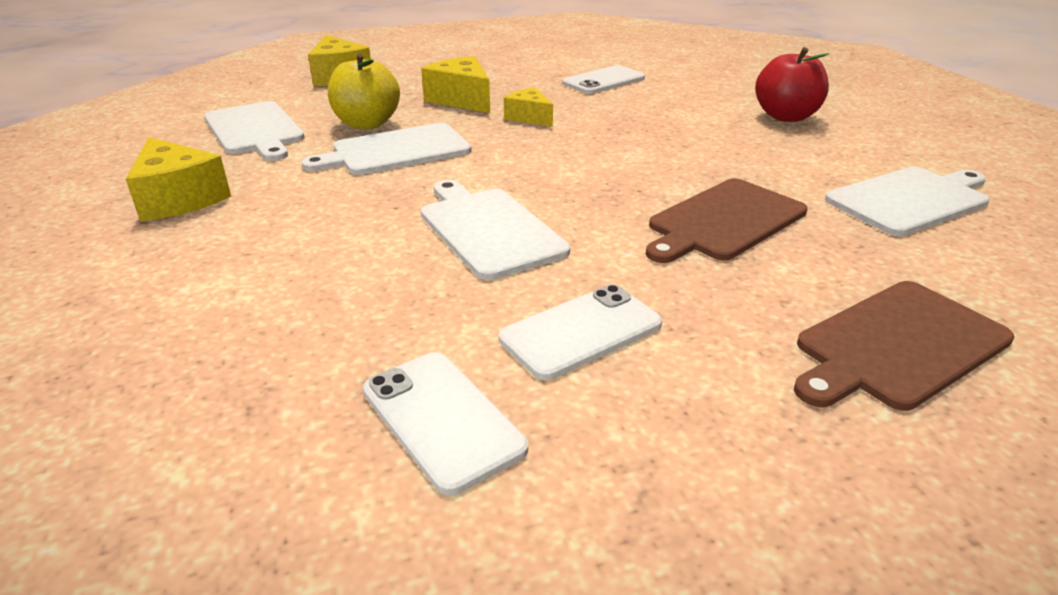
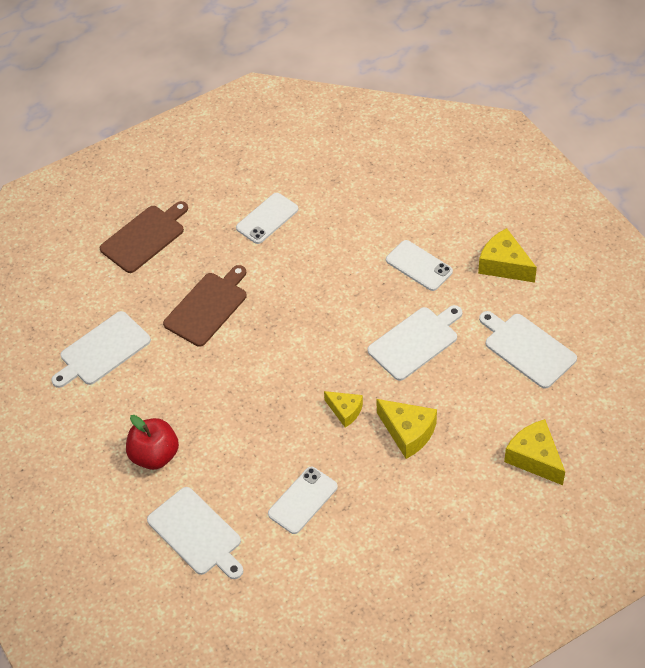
camera: 170 degrees right, 20 degrees up
yellow apple [328,53,400,129] -> none
white phone [363,352,528,495] -> white phone moved to [386,240,453,291]
white cutting board [421,180,570,280] -> white cutting board moved to [147,487,243,579]

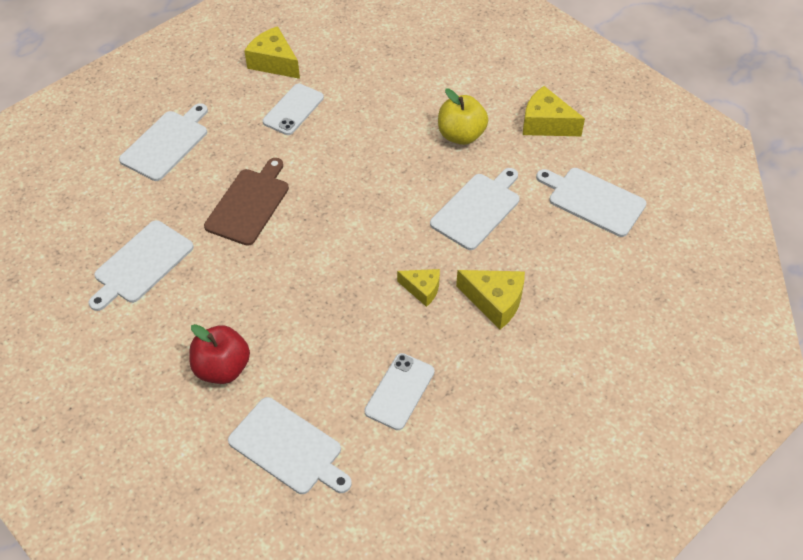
camera: 15 degrees left, 0 degrees up
brown cutting board [100,201,188,273] -> white cutting board [119,103,208,181]
white phone [386,240,453,291] -> yellow apple [438,88,488,145]
yellow cheese [504,419,565,485] -> yellow cheese moved to [244,26,300,79]

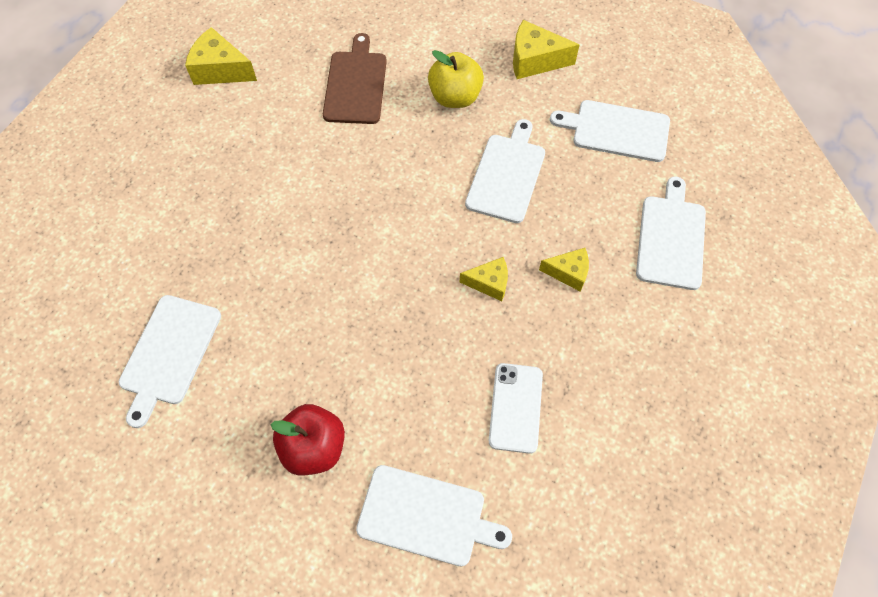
camera: 20 degrees left, 10 degrees up
white cutting board [119,103,208,181] -> white cutting board moved to [636,177,706,290]
brown cutting board [204,158,289,246] -> brown cutting board moved to [323,33,387,124]
white phone [263,84,324,135] -> none
yellow cheese [456,270,525,329] -> yellow cheese [539,248,589,291], size x0.64

